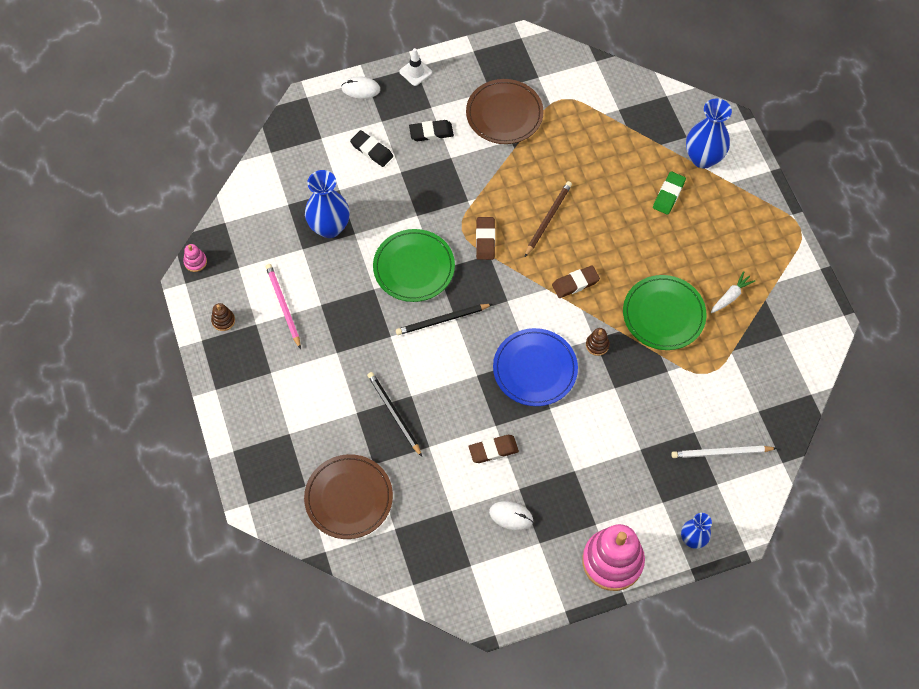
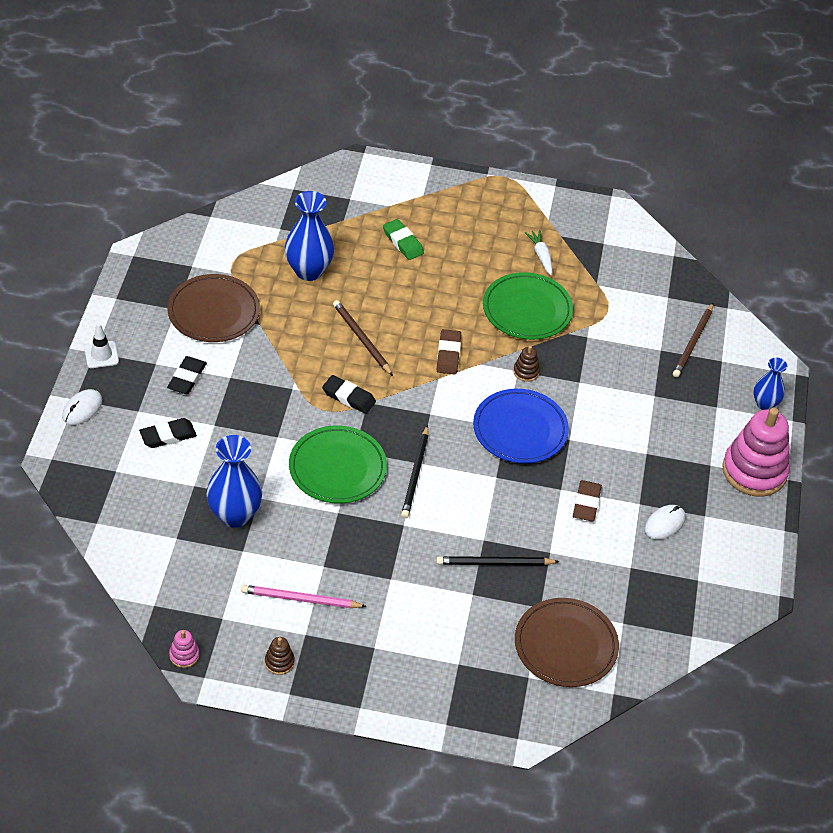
camera: 65 degrees left, 15 degrees down
brown eraser [476,217,495,260] -> black eraser [322,375,376,414]
white pencil [671,446,777,458] -> brown pencil [673,303,713,377]
blue vase [686,98,732,168] -> blue vase moved to [285,191,334,281]

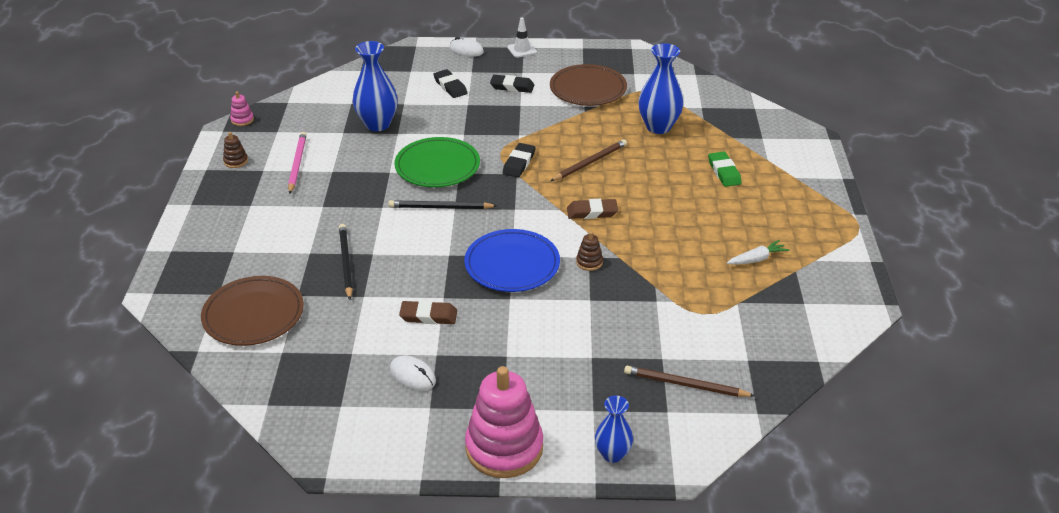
camera: 85 degrees right, 10 degrees down
green eraser [383,219,424,260] -> green eraser turned 60 degrees counterclockwise [708,151,742,187]
green plate [483,272,573,340] -> none

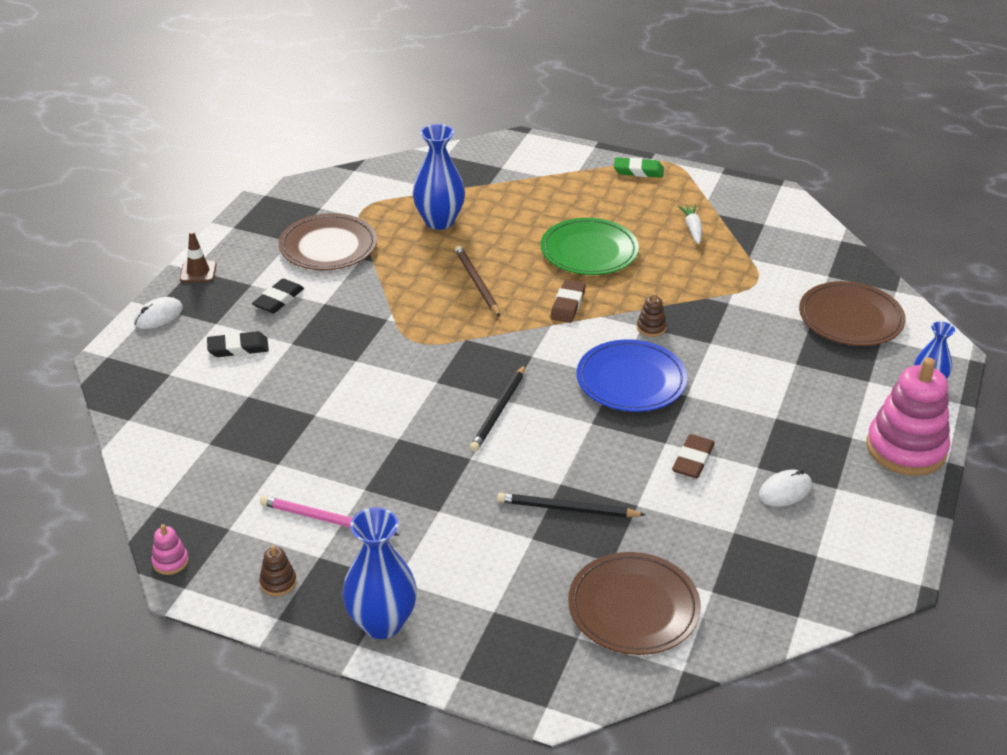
camera: 70 degrees left, 0 degrees up
blue vase [353,41,398,131] -> blue vase moved to [342,507,417,639]
green plate [394,137,480,187] -> green plate moved to [541,218,639,275]
black eraser [502,143,536,178] -> none
white traffic cone [507,17,537,58] -> brown traffic cone [180,231,217,283]
brown pencil [624,366,755,397] -> brown plate [799,281,906,346]
green eraser [708,151,742,187] -> green eraser moved to [614,157,664,178]

